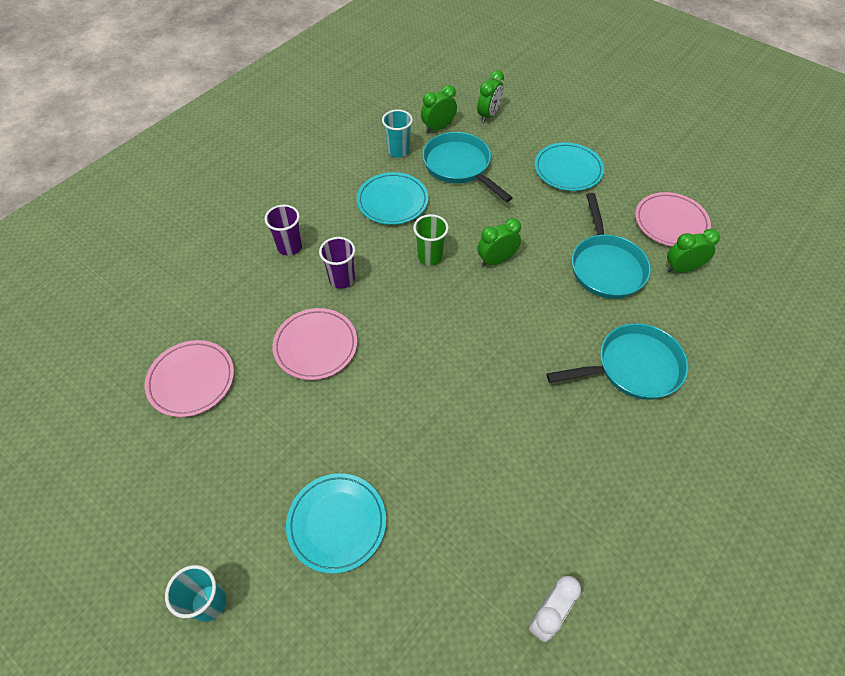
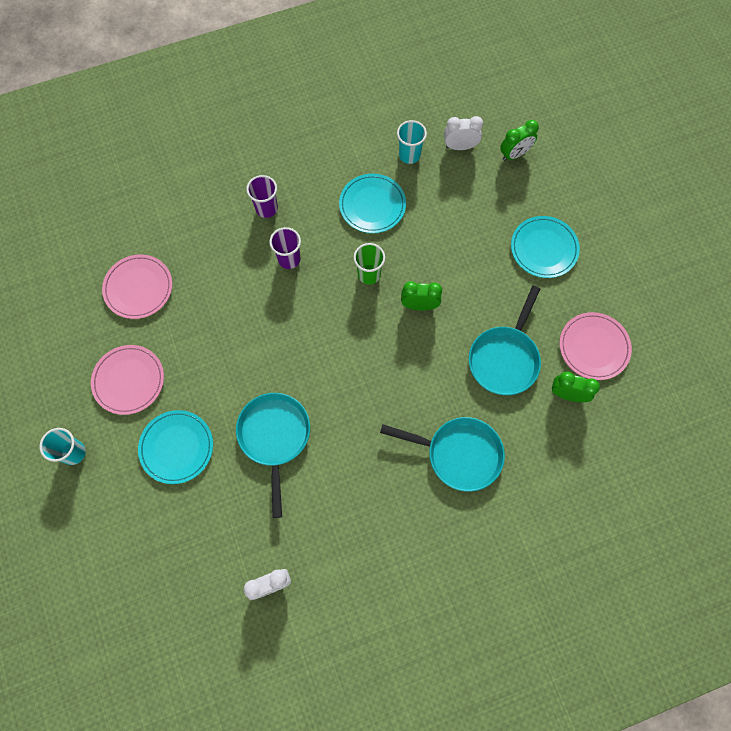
camera: 30 degrees right, 15 degrees up
pink plate [273,308,357,380] -> pink plate moved to [91,345,164,415]
green clock [421,85,457,133] -> white clock [444,116,483,150]
turquoise pan [423,132,513,202] -> turquoise pan moved to [236,393,310,518]

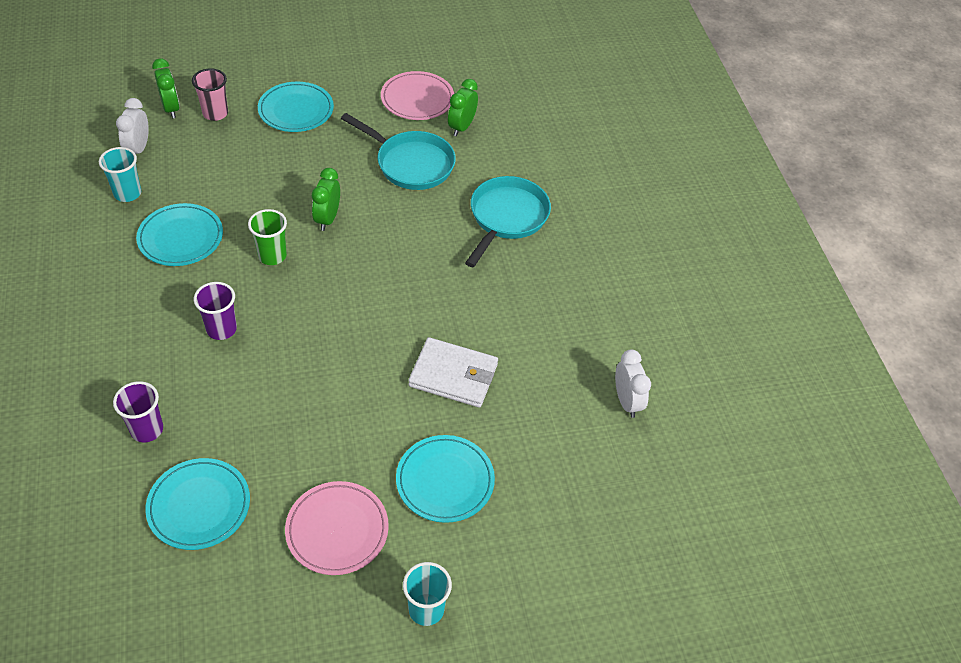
camera: 85 degrees left, 20 degrees down
pink plate [102,255,172,319] -> turquoise plate [145,458,250,550]
turquoise pan [236,393,310,518] -> white wallet [408,337,498,407]
purple cup [246,175,278,218] -> purple cup moved to [113,381,163,442]
none -> pink cup [192,68,228,121]

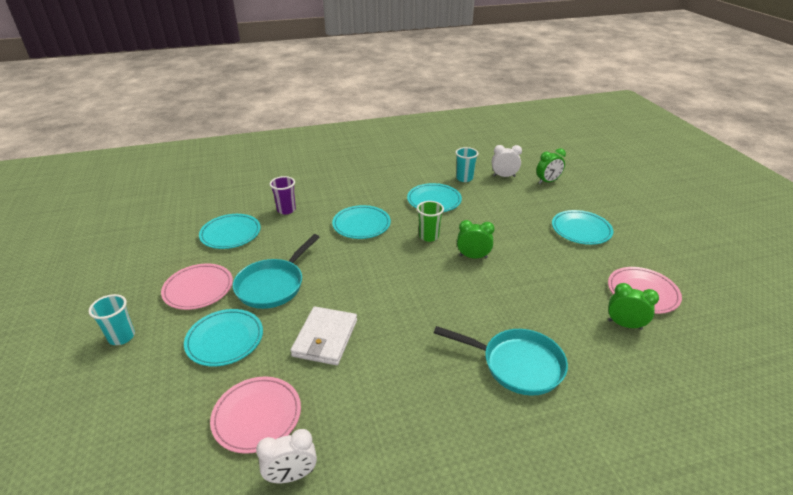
camera: 90 degrees right, 15 degrees down
pink cup [192,68,228,121] -> none
purple cup [194,282,237,340] -> turquoise plate [332,205,391,239]
turquoise pan [341,113,456,190] -> turquoise pan moved to [233,234,319,309]
none -> pink plate [210,376,301,454]

